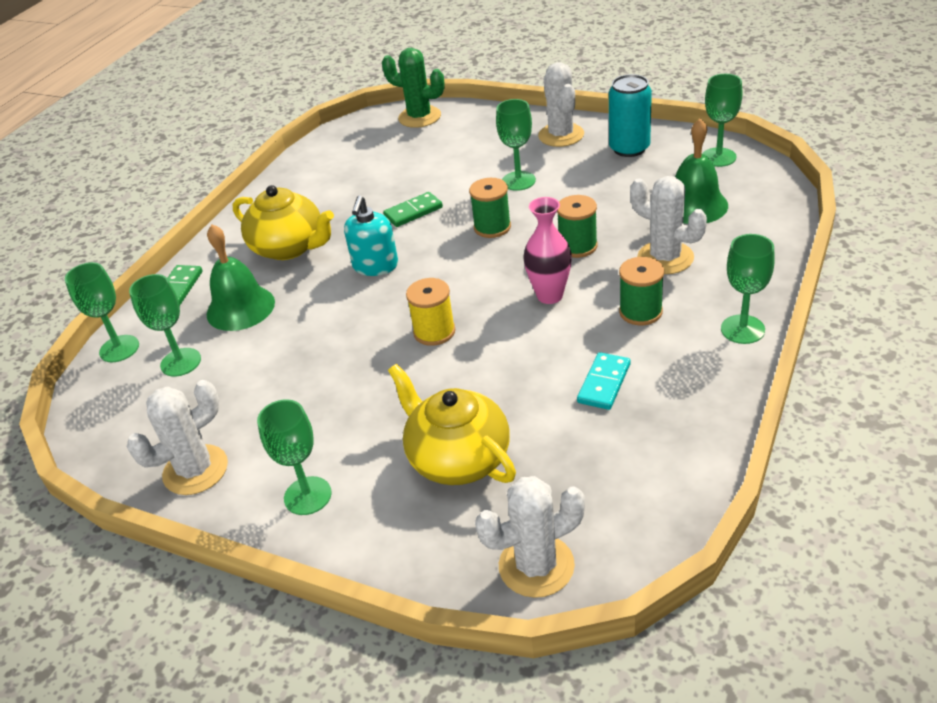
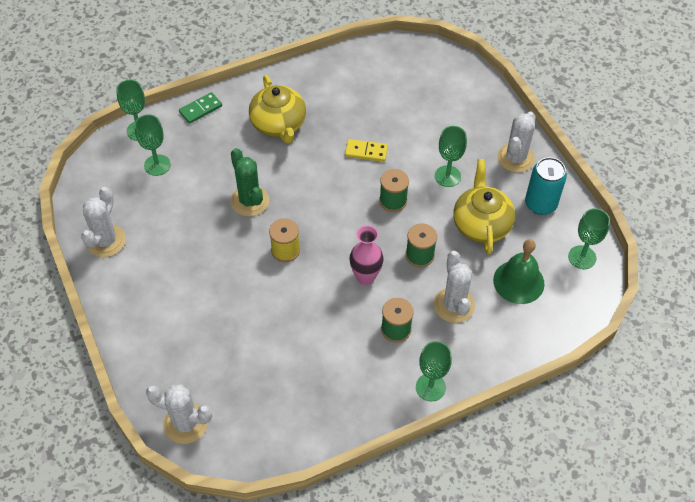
camera: 35 degrees right, 15 degrees up
white cactus [127,380,228,495] -> white cactus turned 75 degrees counterclockwise [81,187,126,257]
green bell [207,224,275,331] -> none
green goblet [257,399,332,515] -> none
turquoise soap dispenser [344,195,398,276] -> none
green cactus [382,48,445,128] -> green cactus moved to [231,148,269,216]
green domino [383,192,443,227] -> yellow domino [345,139,388,162]
yellow teapot [388,364,516,485] -> yellow teapot moved to [453,159,515,255]
turquoise domino [577,352,630,410] -> none

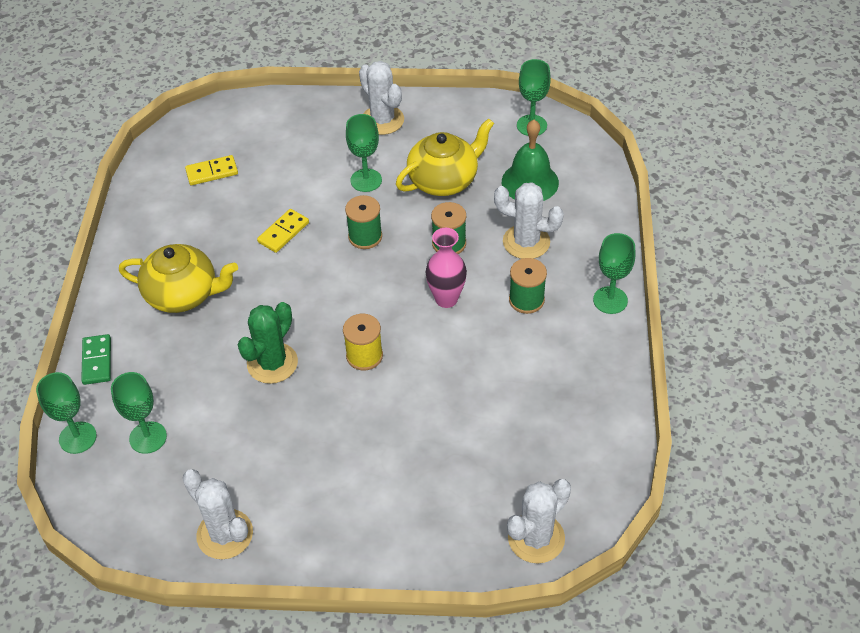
camera: 60 degrees left, 5 degrees down
green cactus [231,148,269,216] -> green cactus turned 60 degrees counterclockwise [238,302,298,384]
yellow teapot [453,159,515,255] -> yellow teapot turned 120 degrees clockwise [396,118,494,196]
turquoise can [525,157,567,215] -> none
none -> yellow domino [185,155,238,185]

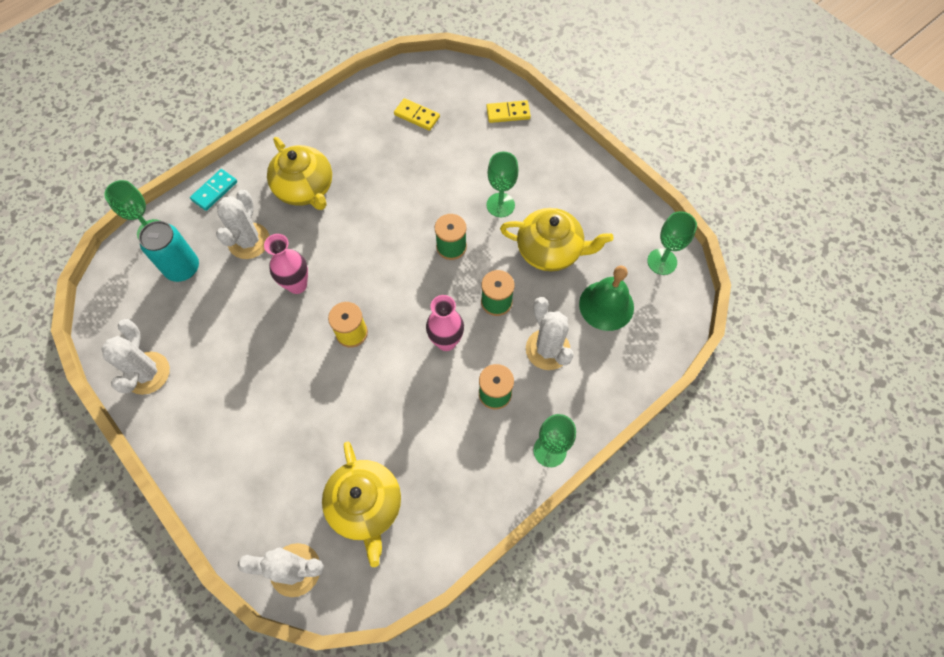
camera: 45 degrees right, 15 degrees up
green domino [81,334,111,385] -> turquoise domino [190,169,237,211]
green goblet [111,372,167,454] -> turquoise can [139,221,199,282]
green cactus [238,302,298,384] -> pink vase [264,234,308,294]
yellow domino [257,209,309,253] -> yellow domino moved to [486,100,531,123]
white cactus [359,61,404,135] -> white cactus moved to [216,190,269,259]
none -> yellow teapot [322,442,401,567]

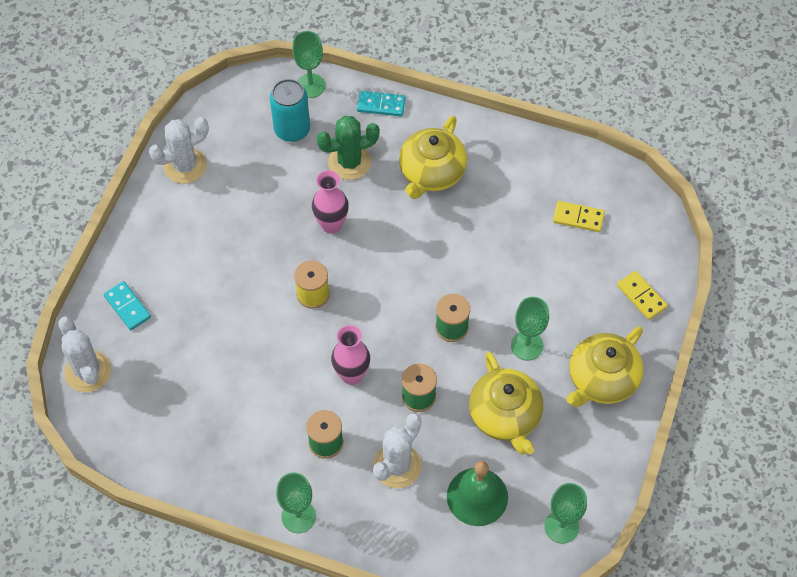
camera: 60 degrees right, 5 degrees down
white cactus [216,190,269,259] -> green cactus [316,116,380,180]
yellow teapot [322,442,401,567] -> yellow teapot moved to [566,326,644,407]
yellow domino [394,98,440,131] -> yellow domino turned 75 degrees counterclockwise [553,201,605,232]
none -> turquoise domino [104,281,151,330]

